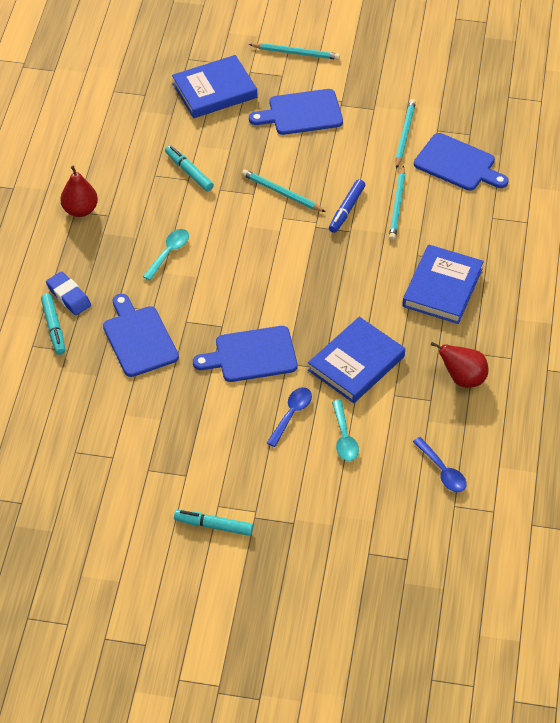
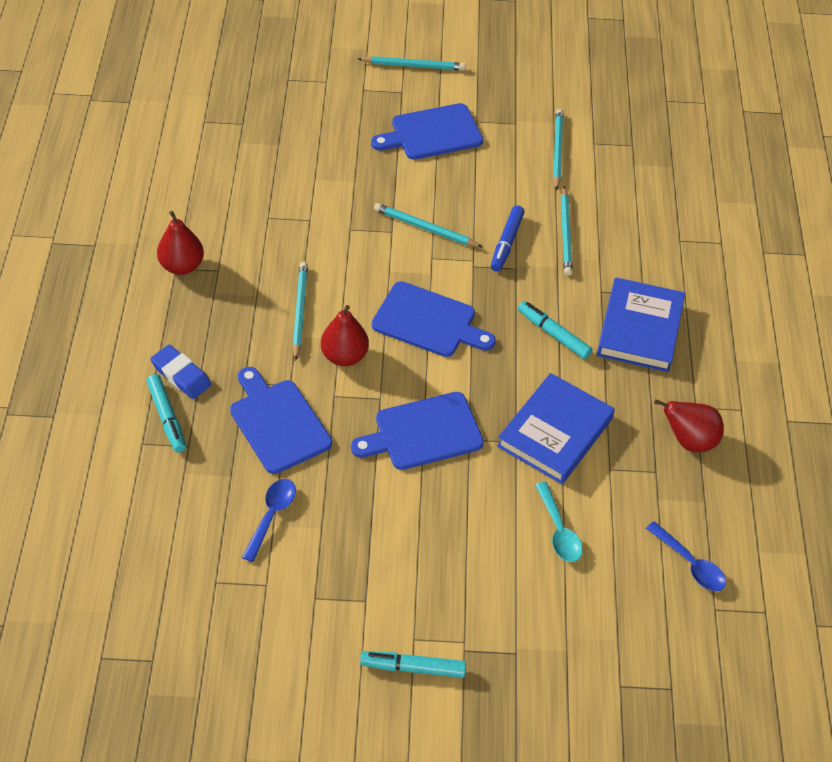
camera: 10 degrees left, 0 degrees up
turquoise spoon [143,229,189,280] -> turquoise pencil [293,262,308,361]
turquoise marker [165,145,214,191] -> turquoise marker moved to [518,301,592,359]
blue book [172,55,257,118] -> none
blue spoon [267,387,312,447] -> blue spoon moved to [242,479,296,562]
blue cutting board [414,133,509,191] -> blue cutting board moved to [372,281,496,357]
none -> red pear [321,305,369,366]

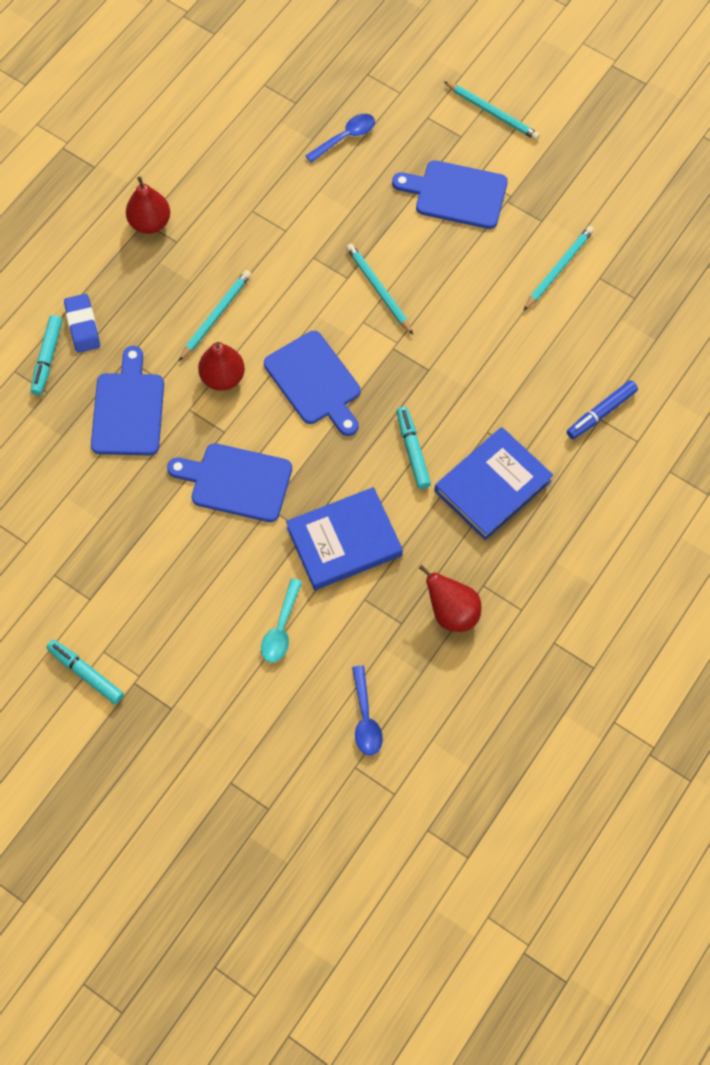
camera: 35 degrees right, 15 degrees up
blue spoon [242,479,296,562] -> blue spoon moved to [305,114,375,163]
blue marker [491,205,525,272] -> blue marker moved to [567,380,638,439]
turquoise pencil [561,187,573,276] -> none

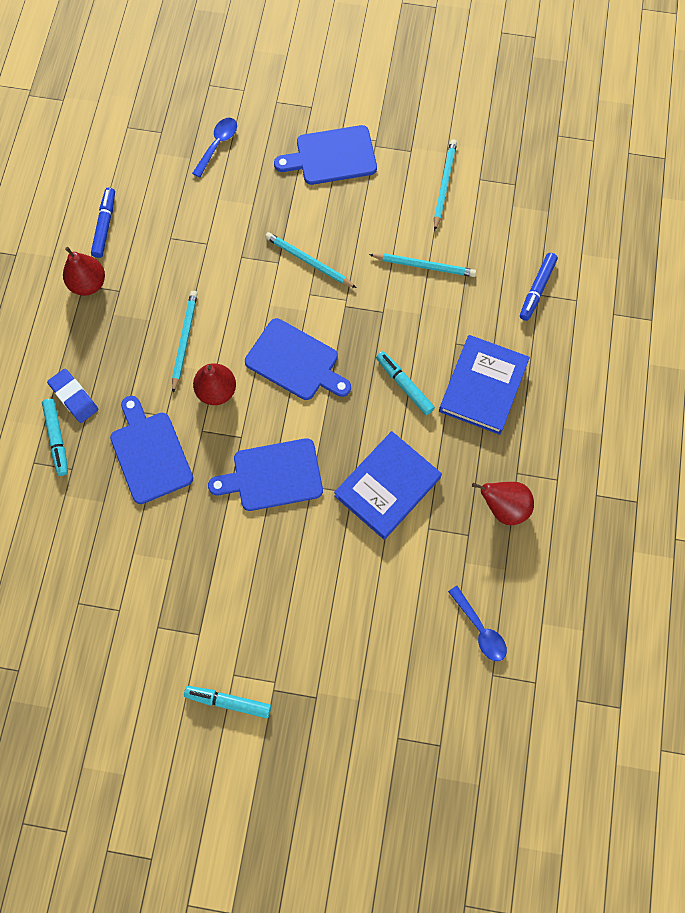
camera: 25 degrees left, 5 degrees up
turquoise spoon [261,578,302,663] -> none
turquoise pencil [444,81,540,140] -> turquoise pencil moved to [369,253,476,277]
none -> blue marker [91,187,115,258]

